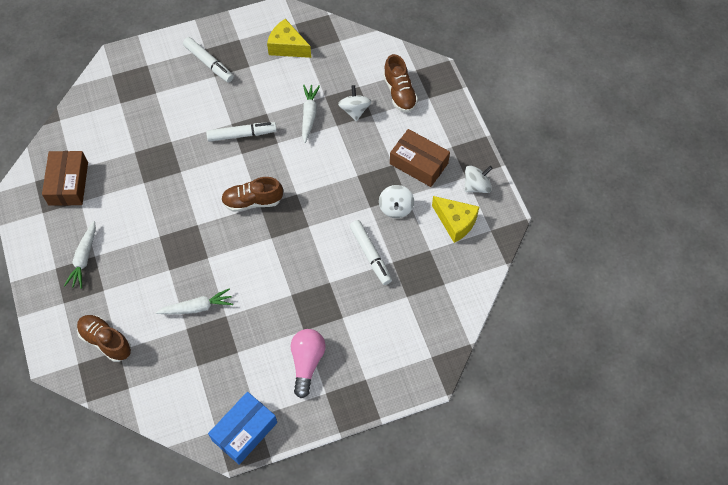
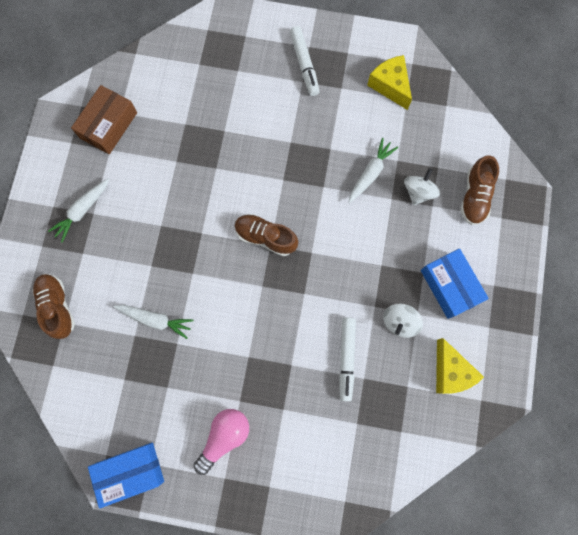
camera: 30 degrees right, 15 degrees up
white marker [206,122,277,142] -> none
brown box [390,129,450,187] -> blue box [421,249,489,319]
white spinning top [465,165,493,193] -> none

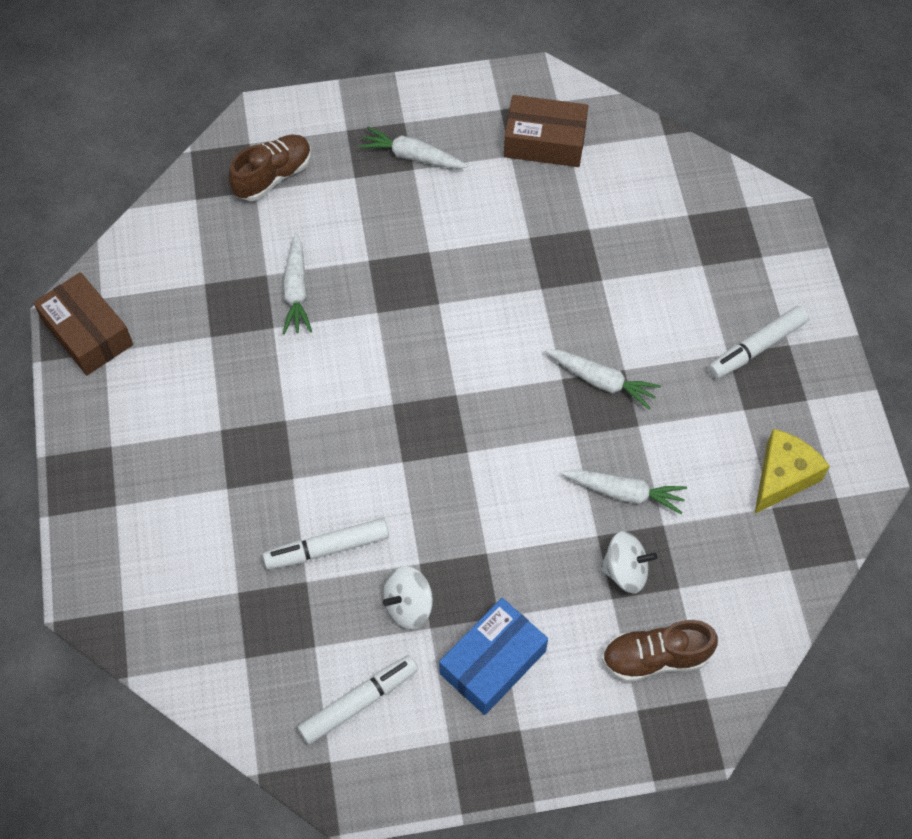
camera: 70 degrees right, 15 degrees down
blue box [88,442,164,509] -> brown box [33,272,133,375]
pink light bulb [194,409,249,475] -> none
brown shoe [235,214,298,256] -> none
white spinning top [383,303,423,338] -> white spinning top turned 45 degrees counterclockwise [383,566,433,629]
yellow cheese [436,338,484,394] -> white marker [298,655,418,745]
none -> white carrot [545,349,661,410]

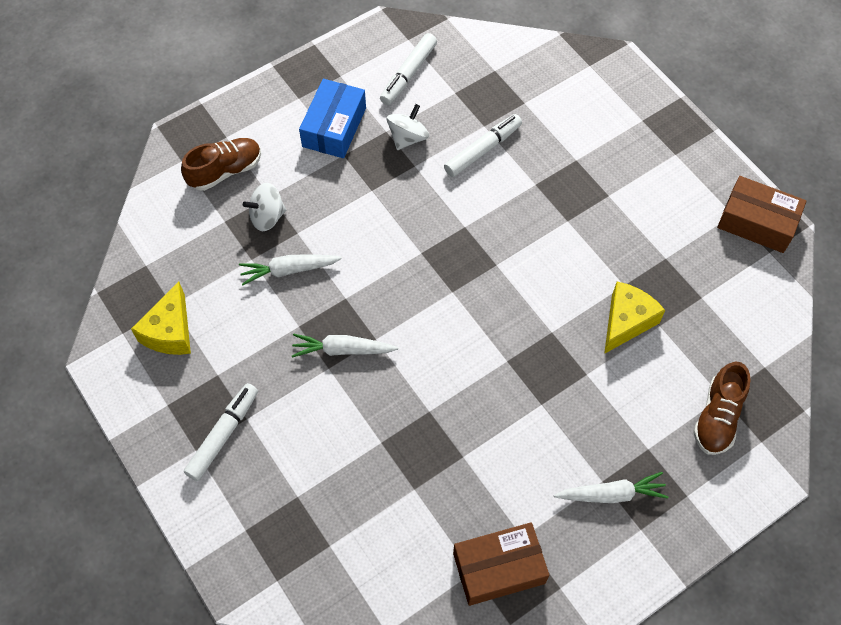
camera: 155 degrees right, 0 degrees up
white carrot [283,233,312,334] -> yellow cheese [604,282,665,354]

